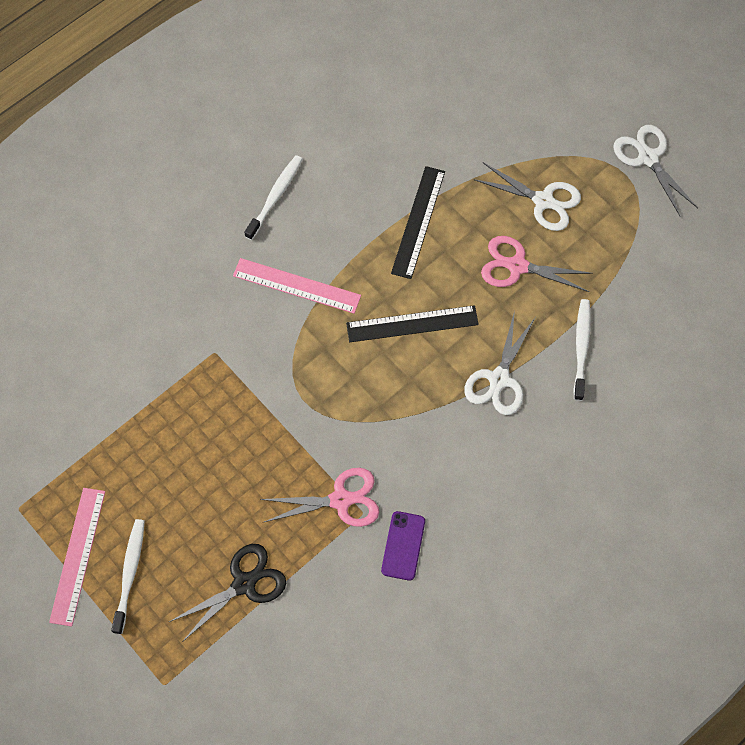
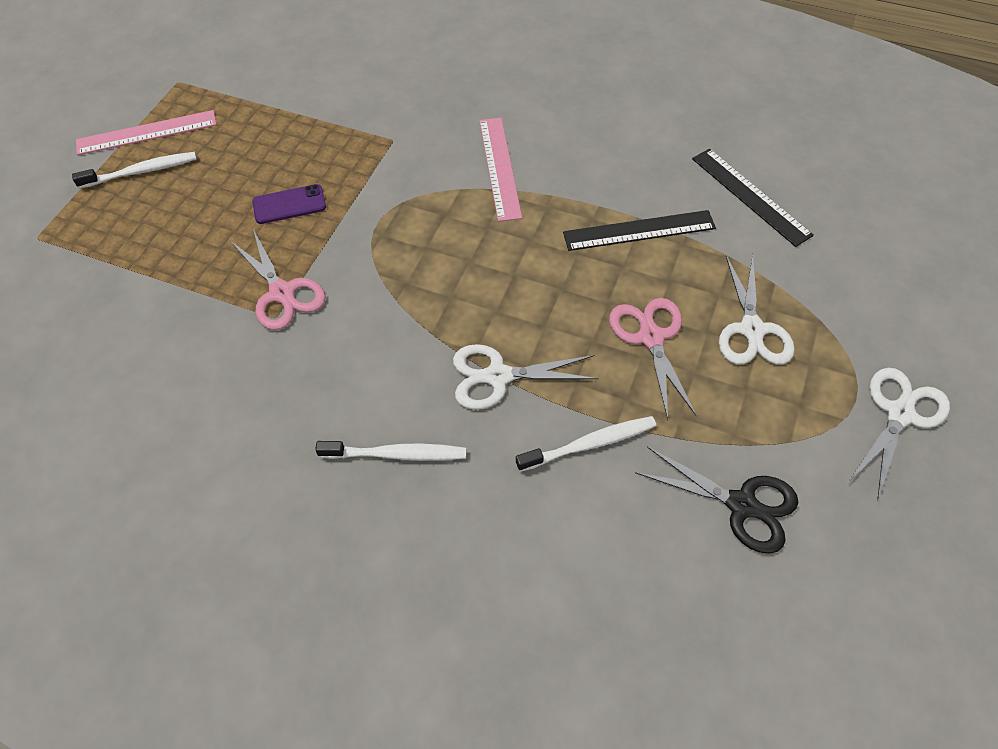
camera: 65 degrees right, 10 degrees down
black scissors [169,544,286,642] -> black scissors moved to [635,447,798,554]
white toothbrush [244,155,302,240] -> white toothbrush moved to [315,441,466,461]
black ruler [346,305,479,342] -> black ruler moved to [692,149,814,247]
purple phone [381,511,425,580] -> purple phone moved to [252,184,326,224]

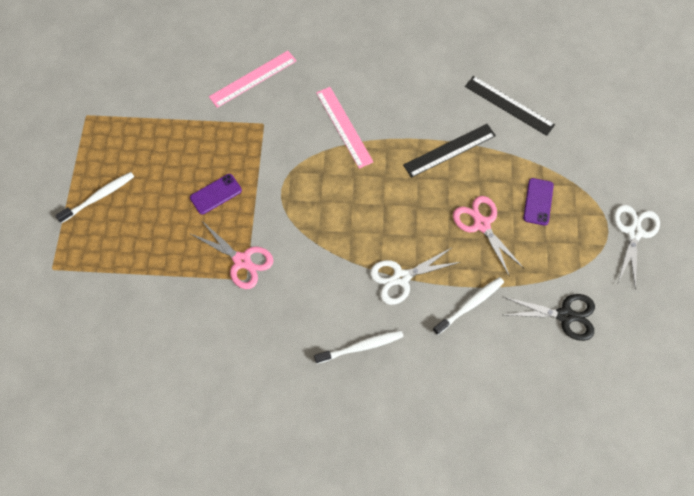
camera: 20 degrees left, 10 degrees up
pink ruler [76,110,217,155] -> pink ruler moved to [209,51,297,108]
white scissors [719,254,795,364] -> purple phone [523,178,554,226]

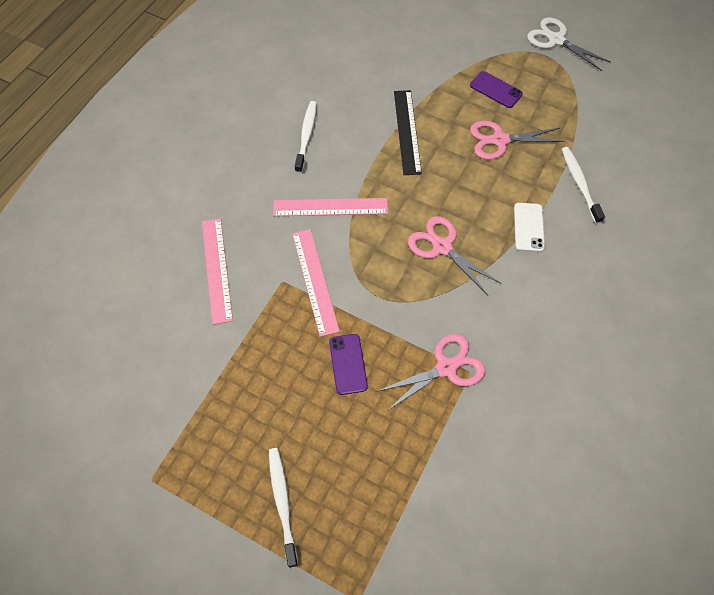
camera: 65 degrees left, 5 degrees down
white toothbrush [314,330,404,364] -> white toothbrush moved to [295,101,317,173]
white scissors [370,247,460,305] -> white phone [514,203,545,252]
black ruler [465,76,555,136] -> none
black scissors [504,294,595,341] -> none
none -> pink ruler [292,229,340,337]
none -> pink scissors [408,216,502,296]

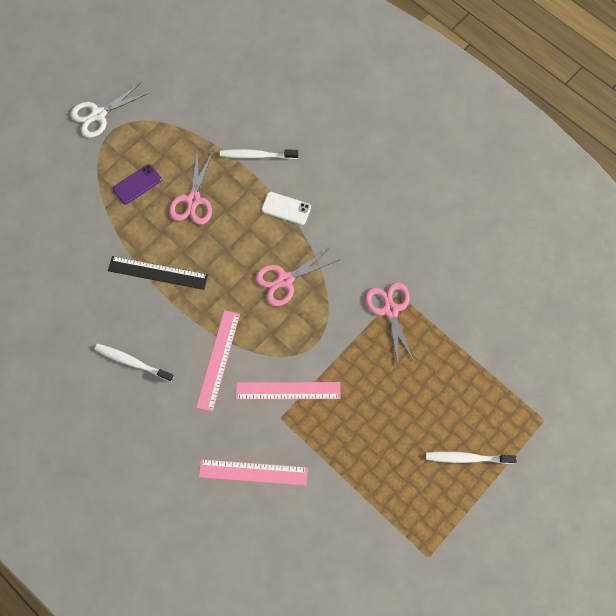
camera: 75 degrees left, 10 degrees up
purple phone [329,334,368,395] -> none

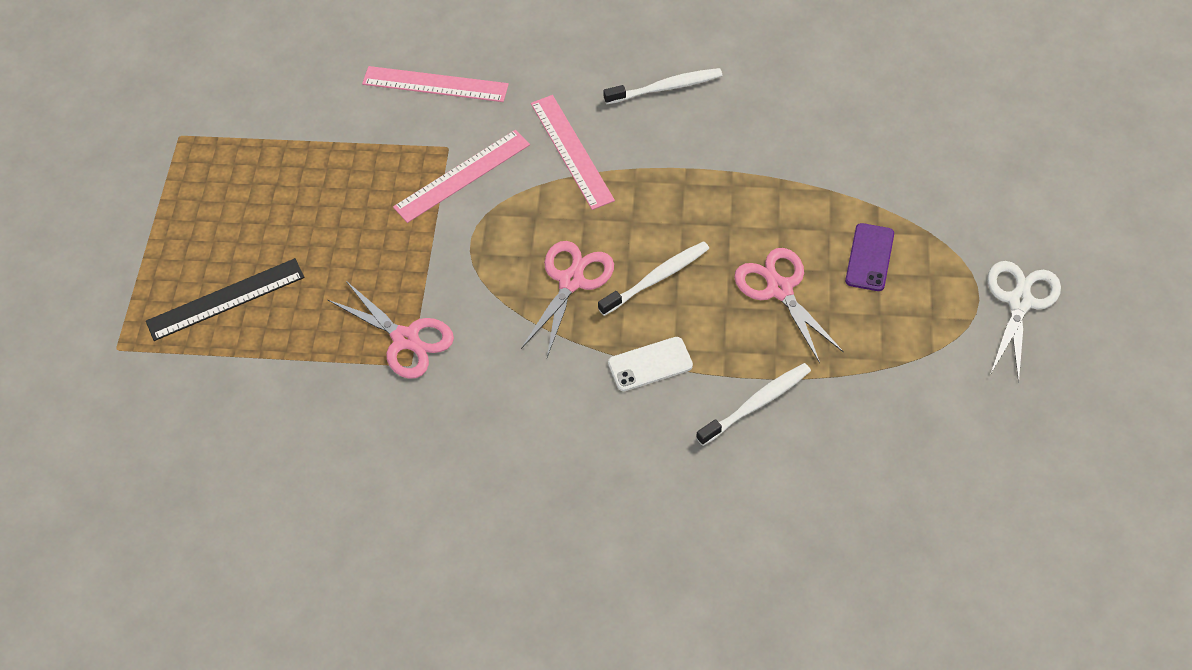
camera: 145 degrees right, 15 degrees down
black ruler [108,256,208,290] -> black ruler moved to [146,258,305,341]
pink ruler [199,459,308,486] -> pink ruler turned 45 degrees clockwise [362,66,509,102]
white toothbrush [426,451,517,464] -> white toothbrush moved to [598,241,709,316]

